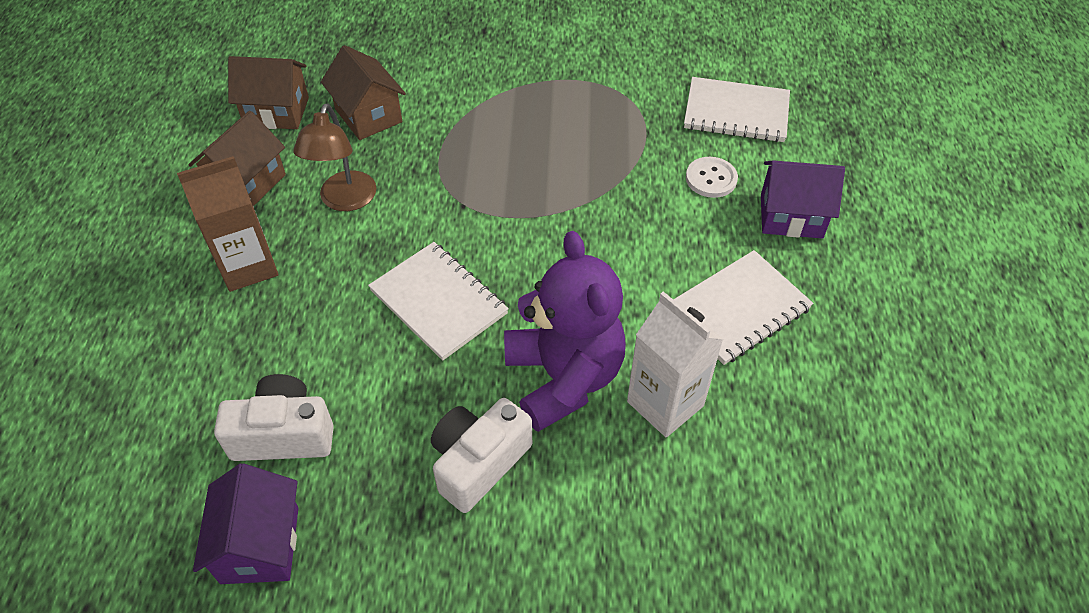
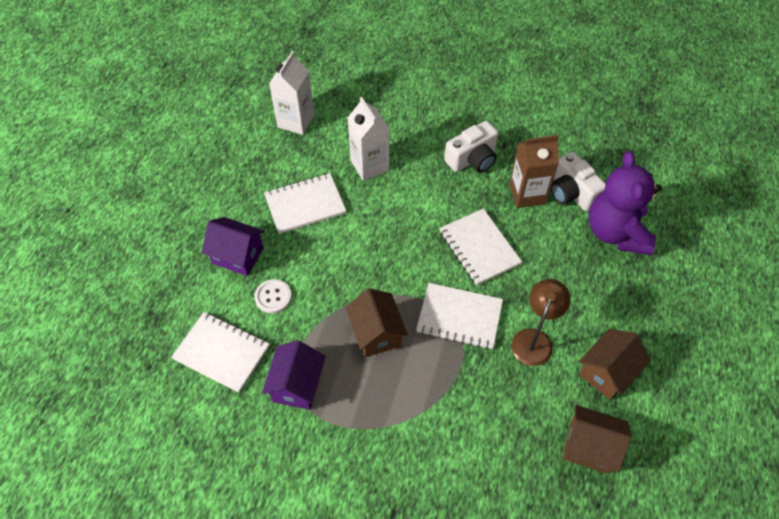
camera: 165 degrees left, 5 degrees up
brown carton [177,156,278,292] -> brown carton moved to [509,135,559,208]
purple house [193,463,298,584] -> purple house moved to [262,340,326,410]
white camera [214,374,334,461] -> white camera turned 45 degrees clockwise [550,152,606,211]
brown house [321,45,406,140] -> brown house moved to [346,288,408,357]
purple teddy bear [504,231,626,432] -> purple teddy bear moved to [589,151,662,255]
none -> white carton [269,51,314,135]
none -> white notebook [416,283,503,349]

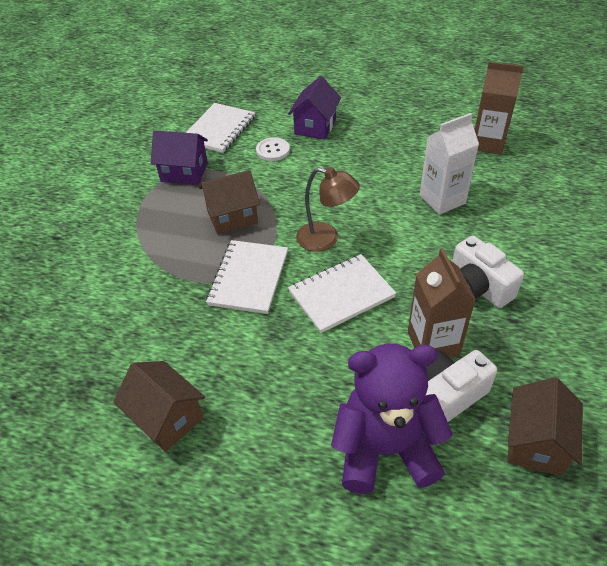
camera: 90 degrees right, 10 degrees down
white notebook [264,173,346,234] -> none
white carton [269,51,314,135] -> brown carton [474,61,524,155]
brown lamp [511,279,571,366] -> brown lamp moved to [296,167,360,252]
brown house [563,405,631,474] -> brown house moved to [507,377,583,476]

